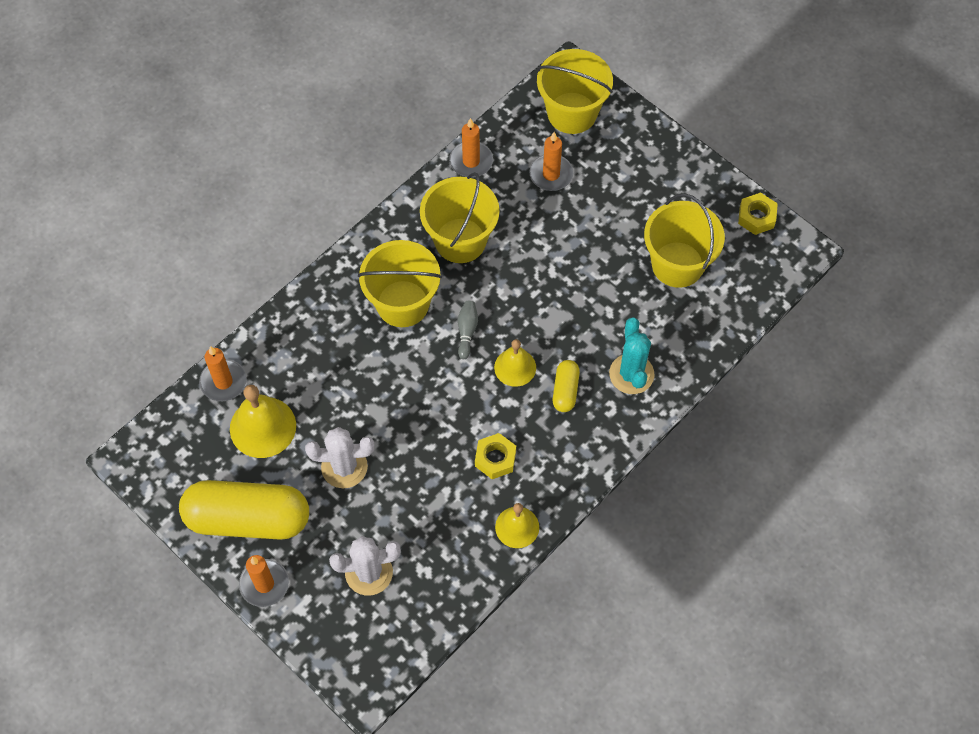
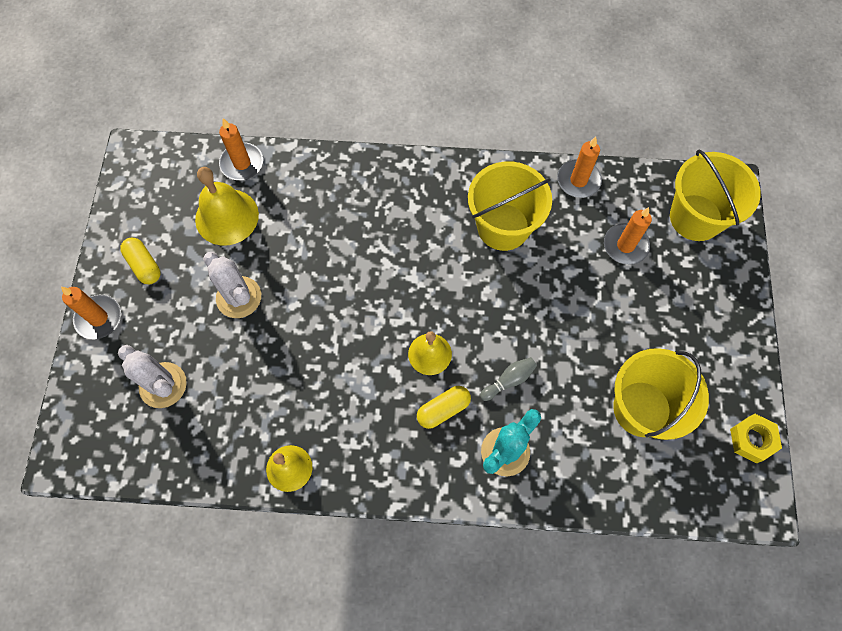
camera: 50 degrees right, 5 degrees up
yellow capsule [179,480,309,540] -> yellow capsule [120,238,160,284], size x0.45
yellow bucket [358,240,442,327] -> none
grey bowling pin [458,301,478,359] -> grey bowling pin moved to [480,357,537,401]
yellow nut [475,433,516,479] -> none

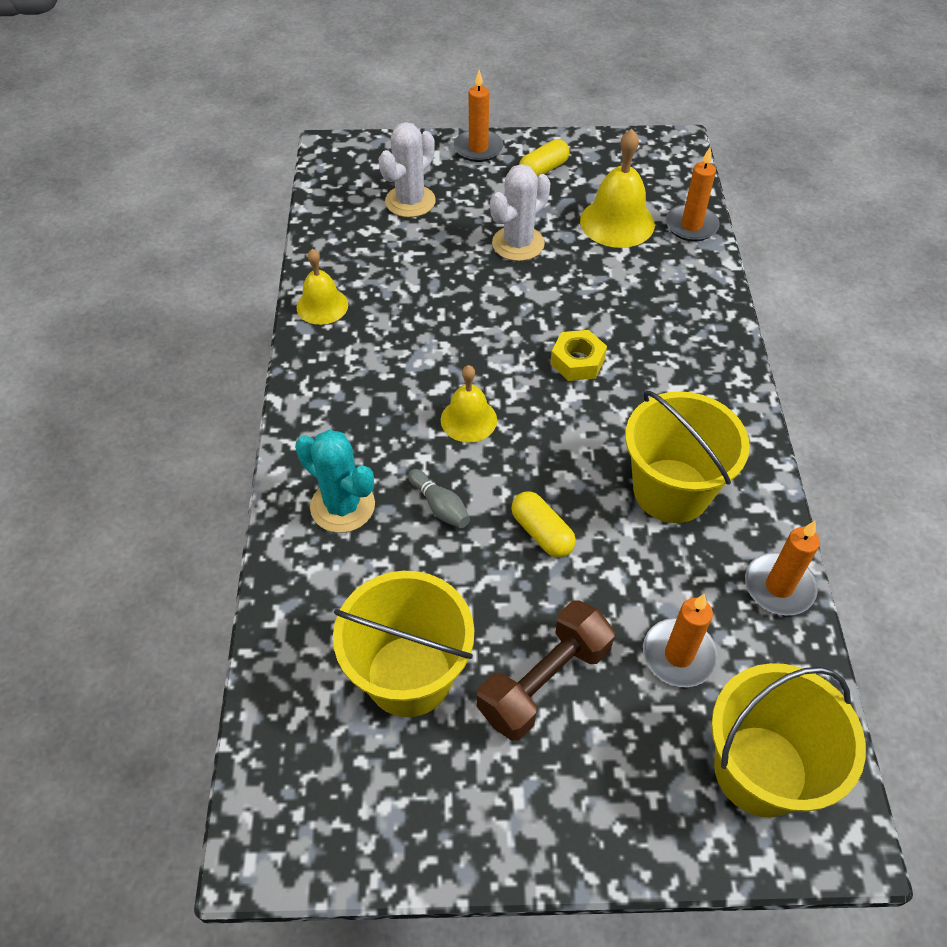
camera: 85 degrees right, 15 degrees down
yellow capsule [417,386,471,429] -> yellow capsule moved to [511,491,576,558]
yellow nut [730,414,782,463] -> yellow nut moved to [550,330,607,381]
none -> brown dumbbell [477,601,615,741]

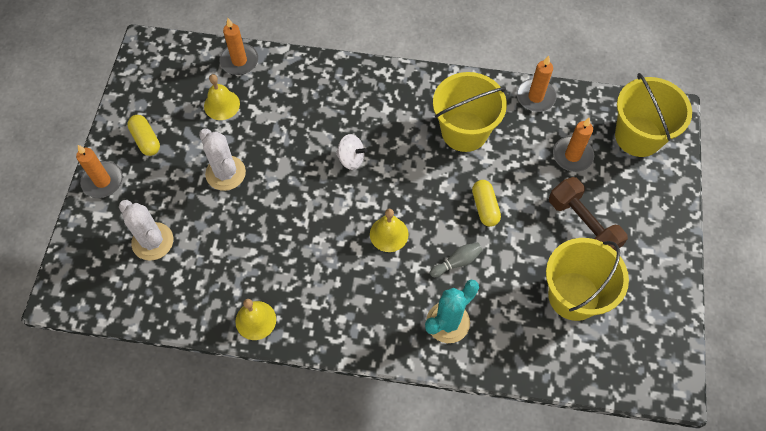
camera: 80 degrees left, 10 degrees up
yellow capsule [511,491,576,558] -> yellow capsule turned 75 degrees counterclockwise [472,180,501,227]
yellow nut [550,330,607,381] -> white spinning top [336,134,368,170]
yellow bell [580,129,655,248] -> yellow bell [204,74,240,120], size x0.64

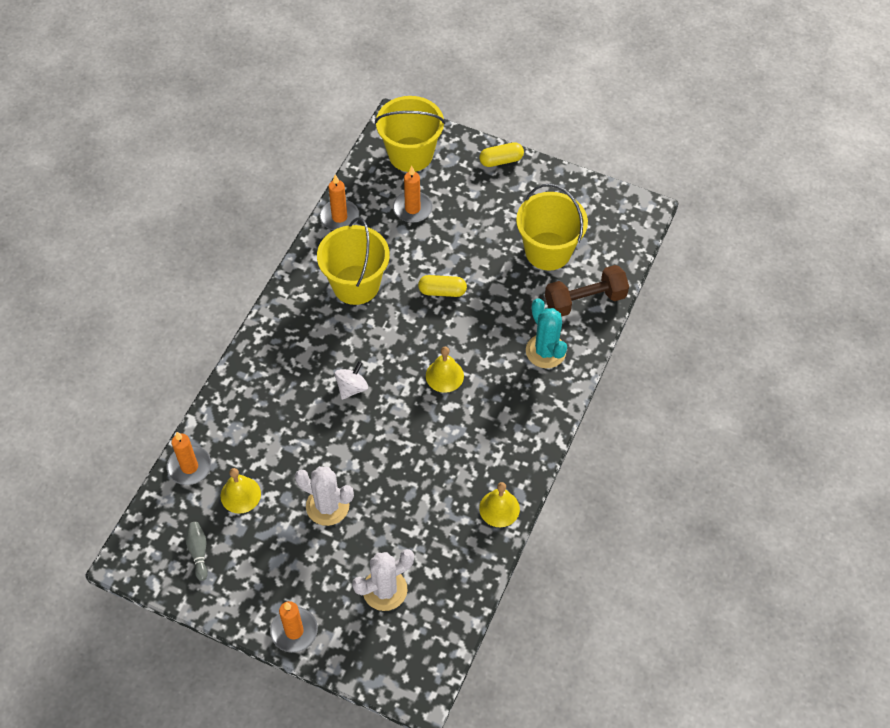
camera: 75 degrees left, 5 degrees down
yellow capsule [127,115,160,156] -> yellow capsule moved to [479,142,524,167]
white cactus [199,129,246,191] -> white cactus turned 45 degrees clockwise [295,466,354,526]
grey bowling pin [430,242,483,277] -> grey bowling pin moved to [186,522,208,581]
brown dumbbell [549,177,628,251] -> brown dumbbell moved to [545,265,629,317]

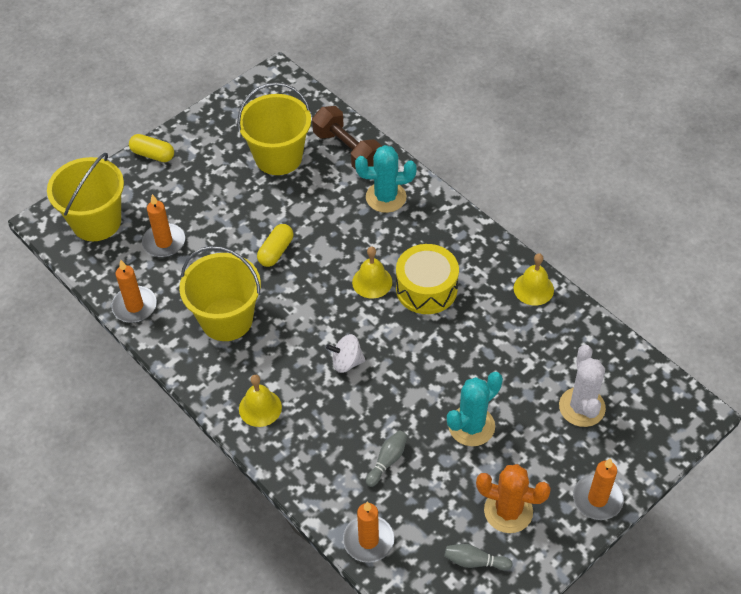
camera: 65 degrees left, 5 degrees down
yellow bell [221,468,261,514] -> yellow bell moved to [239,375,282,427]
white cactus [295,466,354,526] -> turquoise cactus [447,372,503,446]
white spinning top [335,361,368,400] -> white spinning top turned 60 degrees counterclockwise [326,334,365,373]
yellow capsule [479,142,524,167] -> yellow capsule turned 75 degrees counterclockwise [129,134,174,162]
brown dumbbell [545,265,629,317] -> brown dumbbell turned 45 degrees counterclockwise [312,106,382,170]
none -> grey bowling pin [366,430,407,487]
none -> yellow drum [396,244,459,314]
none -> orange cactus [476,464,551,533]

